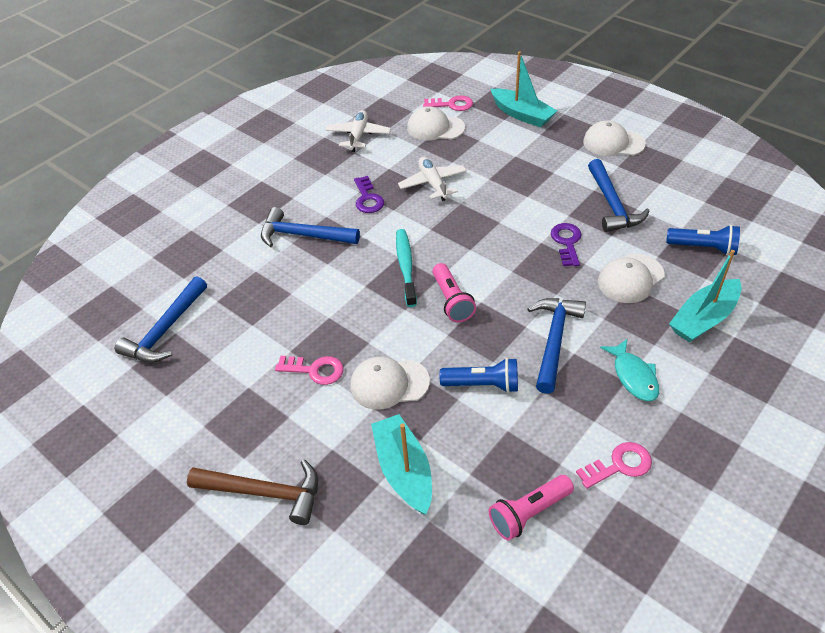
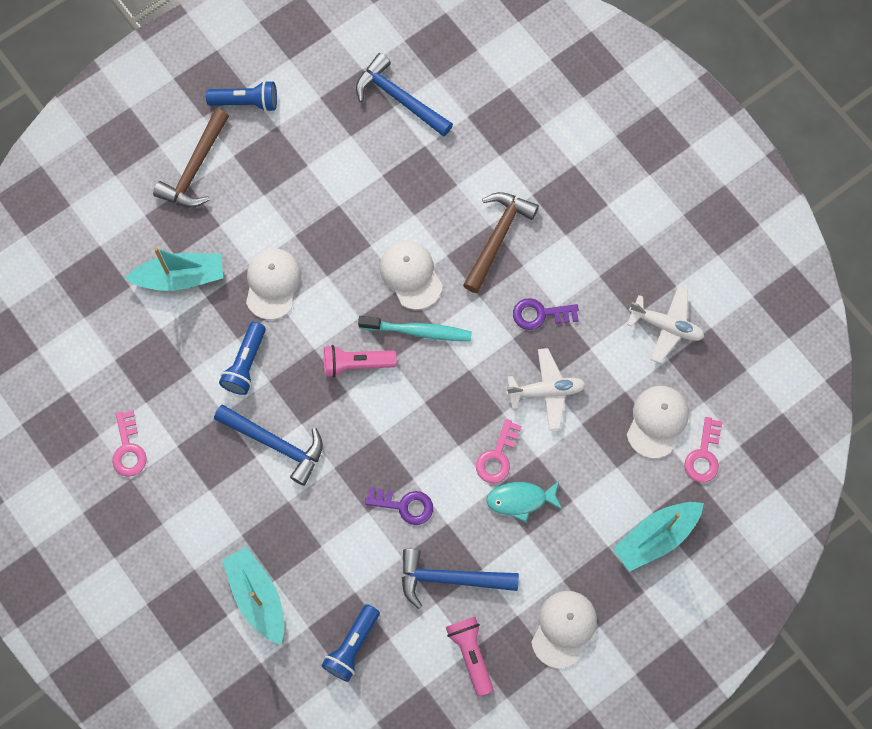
camera: 100 degrees right, 25 degrees up
blue hammer [261,207,360,247] -> brown hammer [463,192,539,293]
pink key [275,356,344,385] -> pink key moved to [476,419,522,483]
pink flashlight [488,475,574,541] -> pink flashlight moved to [446,617,493,697]
white cap [598,254,665,303] -> white cap moved to [380,241,443,310]
turquoise fish [600,339,659,401] -> turquoise fish moved to [486,481,563,522]
none -> blue flashlight [206,80,277,112]

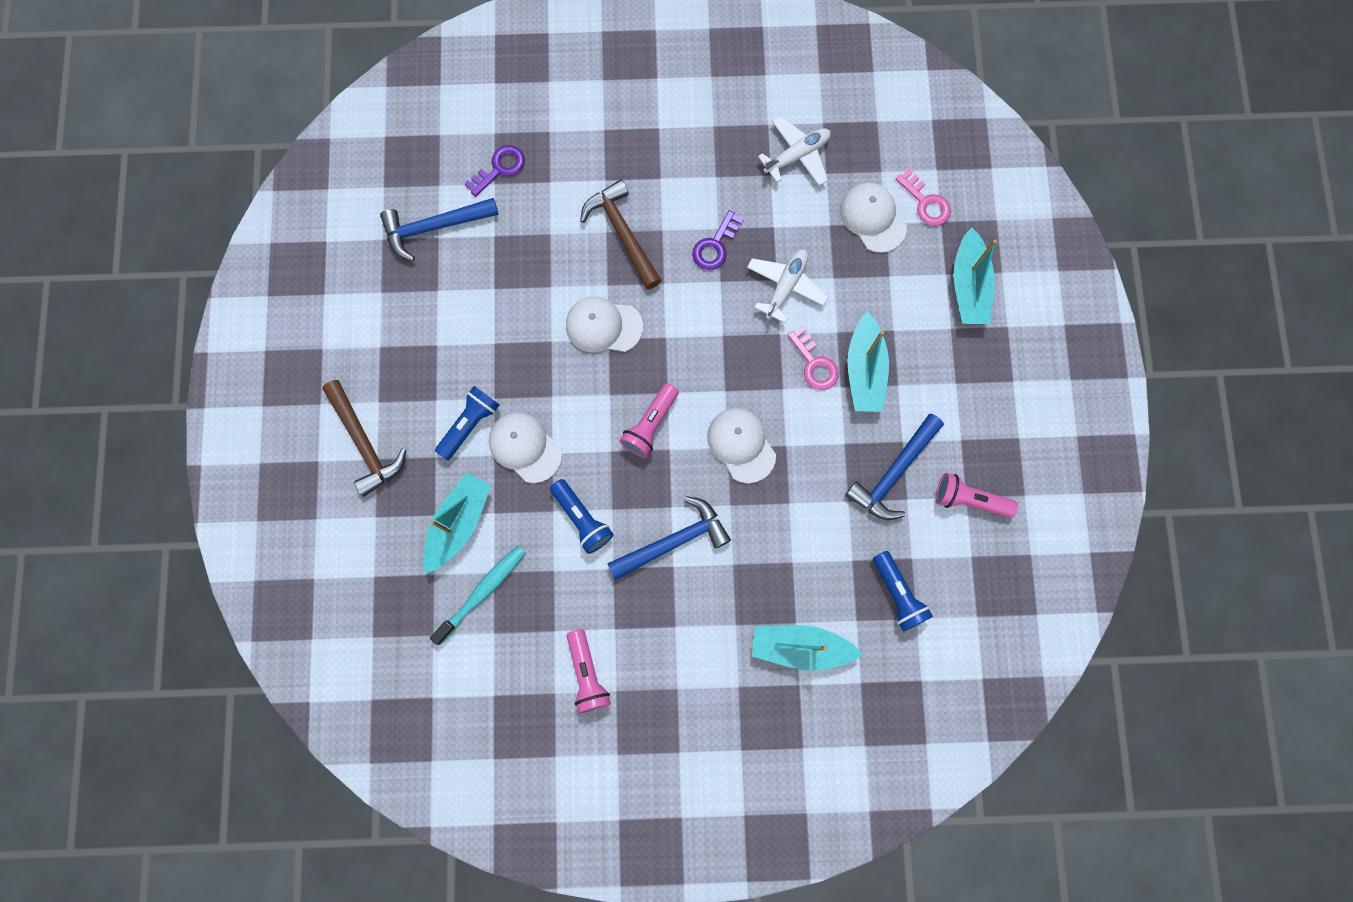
camera: 55 degrees left, 5 degrees up
pink key [112,411,147,477] -> pink flashlight [567,629,611,714]
blue flashlight [206,80,277,112] -> blue flashlight moved to [435,386,499,460]
turquoise toothbrush [358,316,472,341] -> turquoise toothbrush moved to [430,546,525,645]
purple key [365,487,433,525] -> purple key moved to [464,145,525,197]
turquoise fish [486,481,563,522] -> turquoise boat [847,312,889,412]
white cap [531,591,597,668] -> white cap moved to [707,408,776,483]

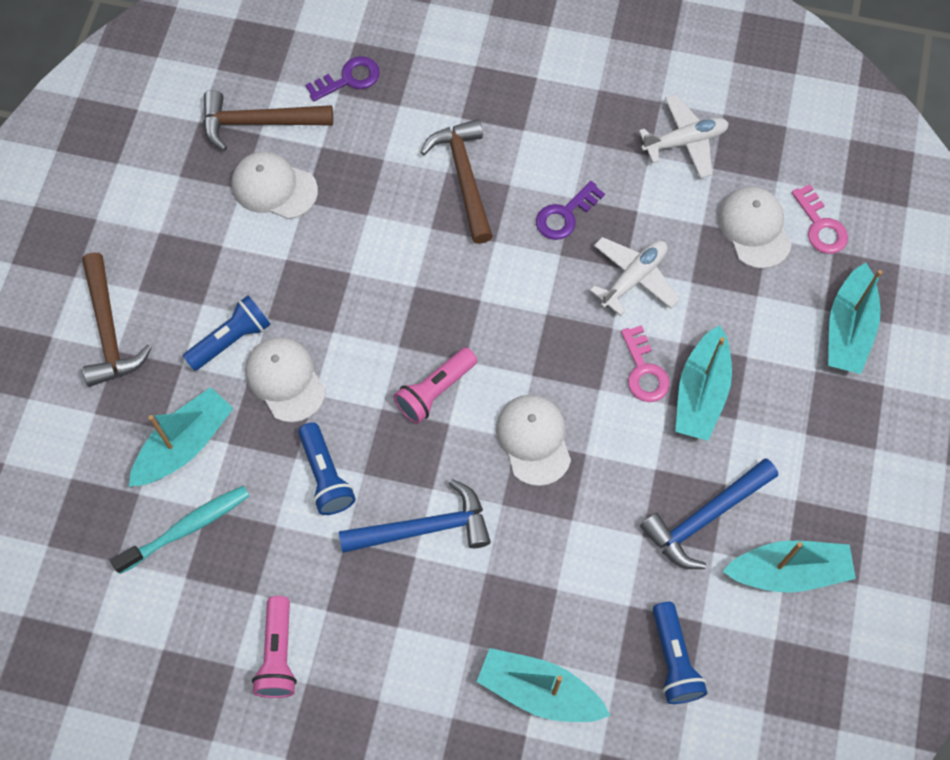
camera: 15 degrees right, 10 degrees down
blue hammer [380,198,499,261] -> brown hammer [203,90,333,151]
white cap [566,297,643,352] -> white cap moved to [232,152,318,219]
pink flashlight [936,473,1018,518] -> turquoise boat [722,541,856,593]

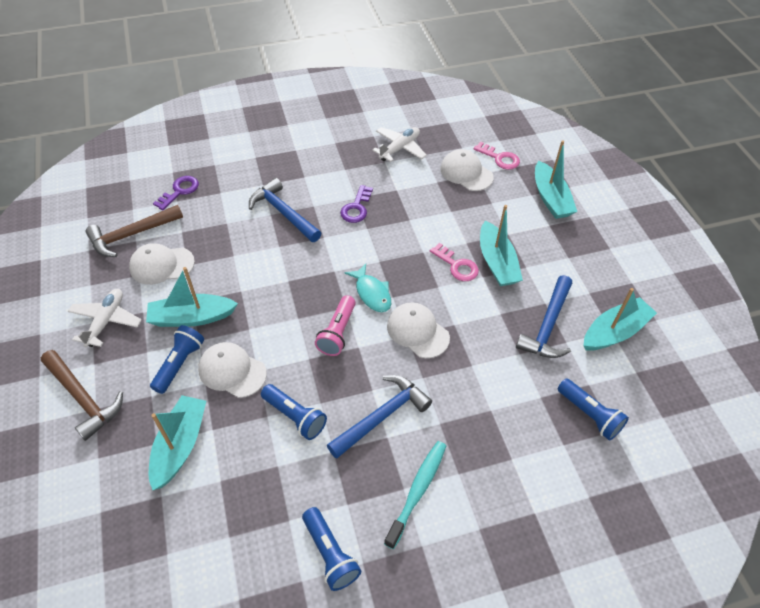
camera: 30 degrees left, 15 degrees down
turquoise toothbrush [110,486,250,574] -> turquoise toothbrush moved to [384,441,446,549]
pink flashlight [252,596,297,698] -> blue flashlight [302,507,361,591]
brown hammer [420,119,493,244] -> blue hammer [249,178,321,242]
turquoise boat [477,648,611,722] -> turquoise boat moved to [146,267,238,327]
white plane [590,237,679,316] -> white plane moved to [68,289,142,347]
none -> turquoise fish [345,264,391,312]

